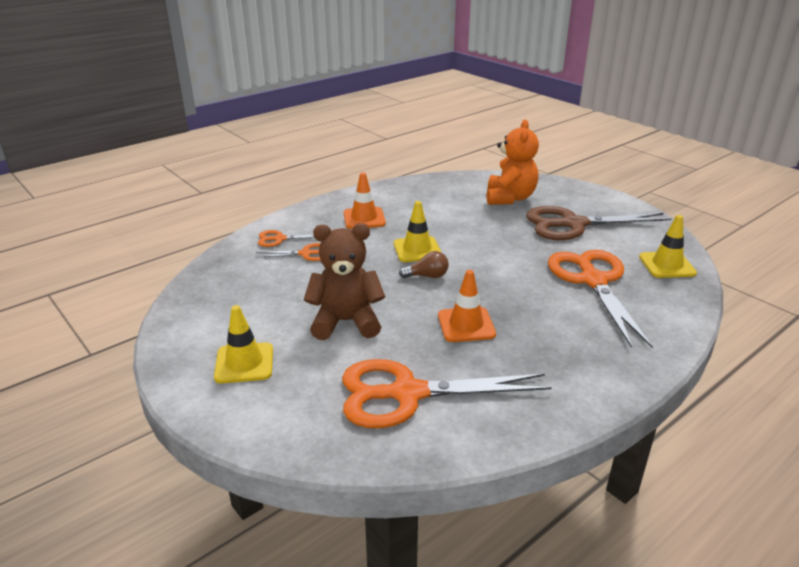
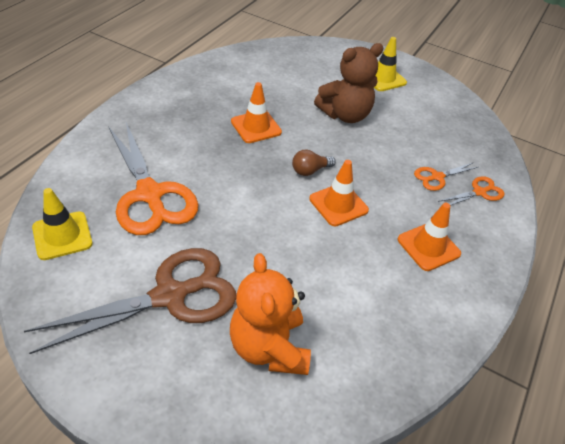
camera: 155 degrees right, 15 degrees up
orange scissors [342,359,552,428] -> none
yellow traffic cone [394,201,442,262] -> orange traffic cone [309,160,369,226]

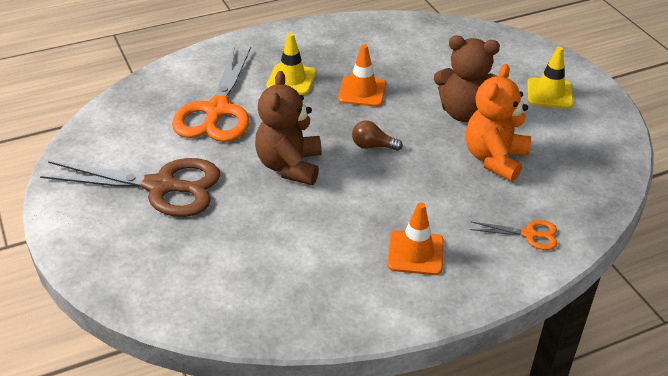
camera: 40 degrees right, 5 degrees down
yellow traffic cone [32,188,93,260] -> yellow traffic cone moved to [266,33,316,95]
orange teddy bear [230,253,311,375] -> orange teddy bear moved to [466,64,531,182]
orange traffic cone [309,160,369,226] -> none
orange scissors [414,162,478,191] -> none
none -> brown teddy bear [255,71,322,185]

